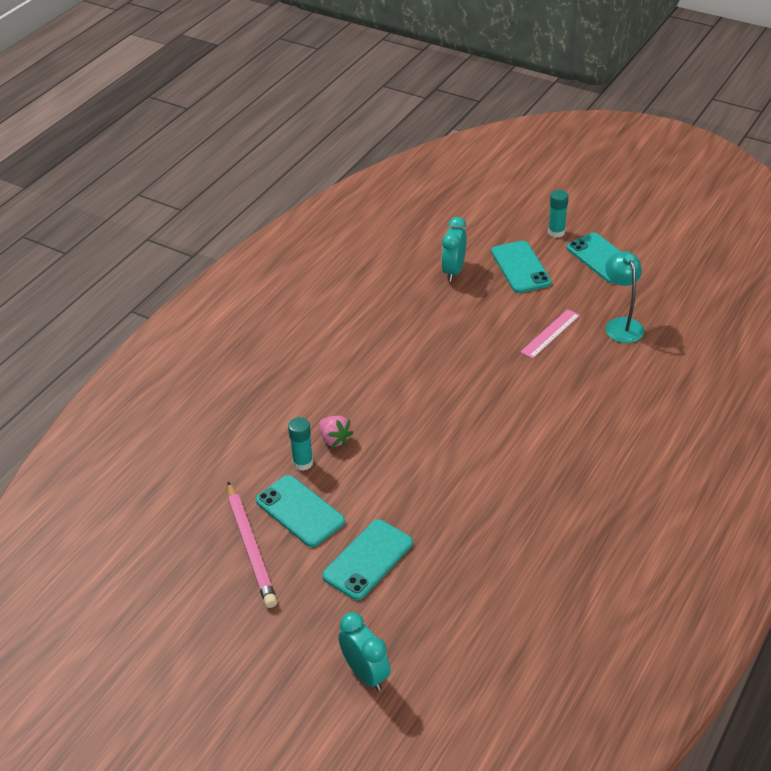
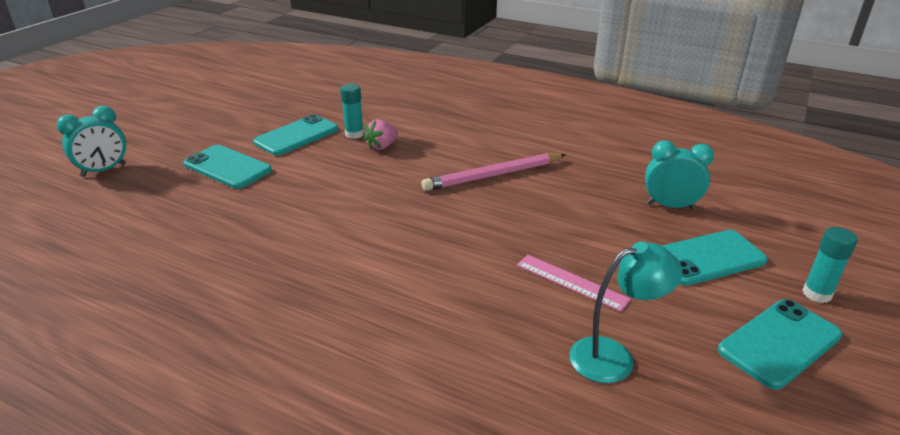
camera: 85 degrees right, 10 degrees down
pink pencil [227,482,277,608] -> pink pencil moved to [421,153,566,191]

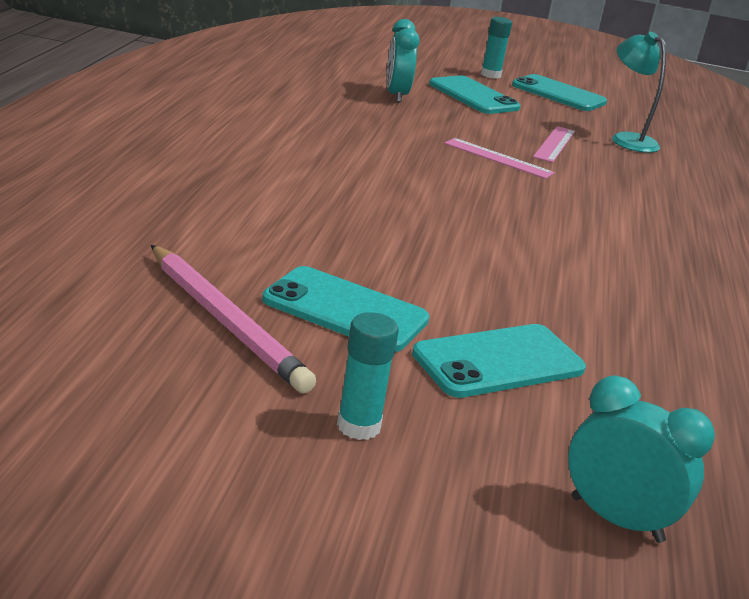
camera: 110 degrees left, 5 degrees down
turquoise phone [184,145,272,189] -> turquoise phone turned 45 degrees clockwise [412,324,586,398]
turquoise glue stick [340,84,364,139] -> turquoise glue stick moved to [337,312,399,440]
pink strawberry [364,119,398,150] -> none
pink pencil [421,153,566,191] -> pink pencil moved to [151,245,316,393]
none -> pink ruler [444,138,555,179]

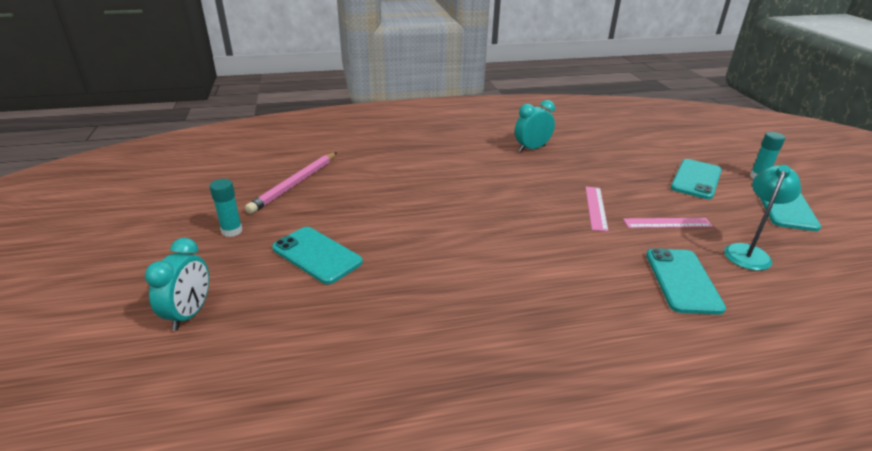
camera: 70 degrees right, 5 degrees up
turquoise phone [262,266,430,352] -> turquoise phone moved to [646,248,726,315]
turquoise clock [386,19,420,103] -> turquoise clock moved to [515,100,555,152]

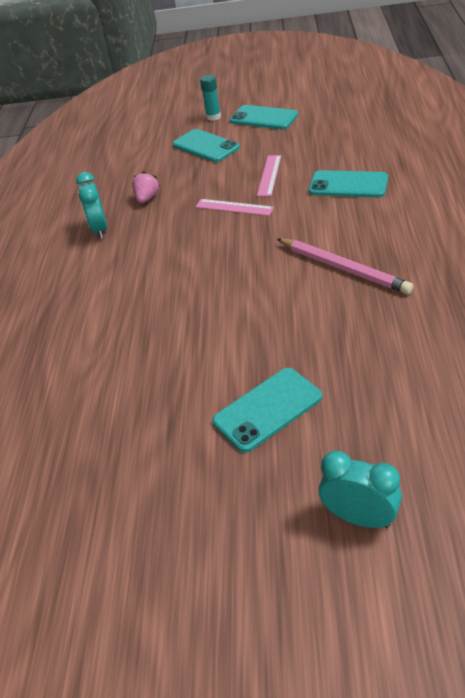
camera: 70 degrees left, 10 degrees up
turquoise glue stick [210,179,243,237] -> none
pink pencil [245,152,337,214] -> pink pencil moved to [277,239,413,294]
turquoise lamp [724,165,801,271] -> none
none -> pink strawberry [132,171,160,203]

